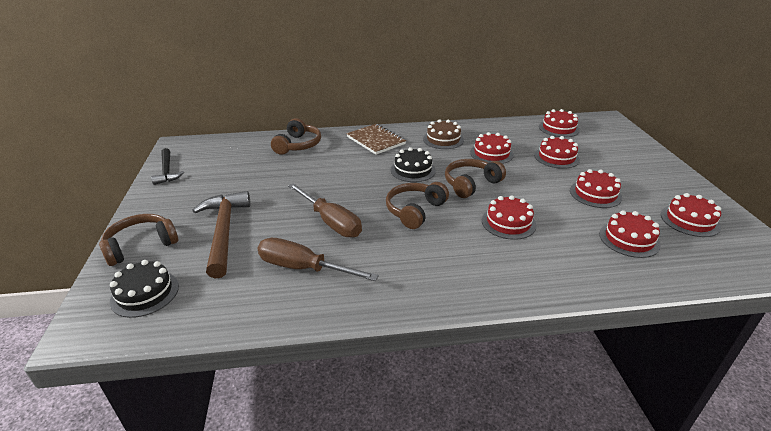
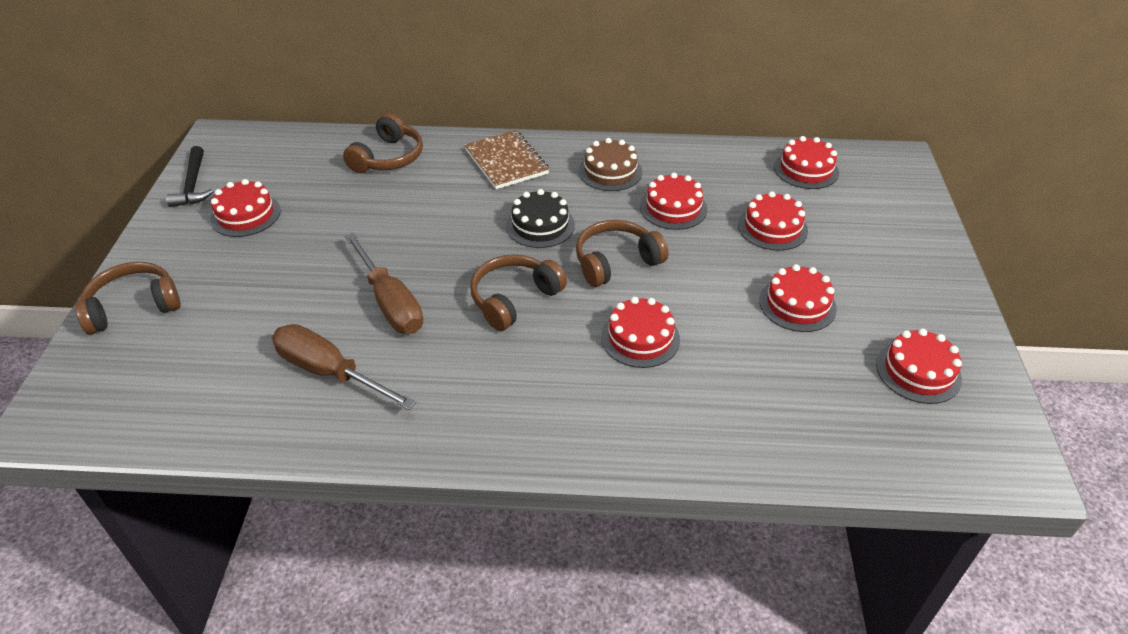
camera: 10 degrees right, 10 degrees up
black cake [110,260,179,318] -> none
brown hammer [192,191,251,279] -> none
red cake [599,210,661,258] -> red cake moved to [210,179,281,237]

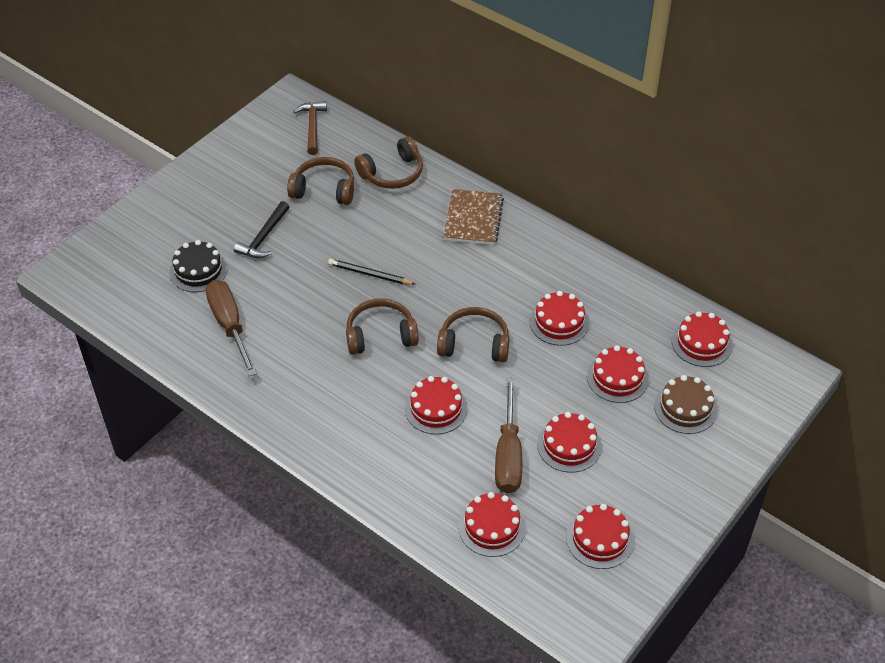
camera: 35 degrees right, 5 degrees up
brown headphones [75,262,181,335] -> brown headphones moved to [287,157,354,205]
black hammer [166,146,214,207] -> black hammer moved to [234,201,289,258]
red cake [210,179,281,237] -> red cake moved to [458,492,526,557]
brown screwdriver [345,233,423,334] -> brown screwdriver moved to [495,378,522,493]
black cake [506,189,575,248] -> black cake moved to [170,240,228,292]
brown cake [579,138,642,191] -> brown cake moved to [654,375,717,434]
none -> brown hammer [293,101,327,155]
none -> black pencil [328,259,415,285]

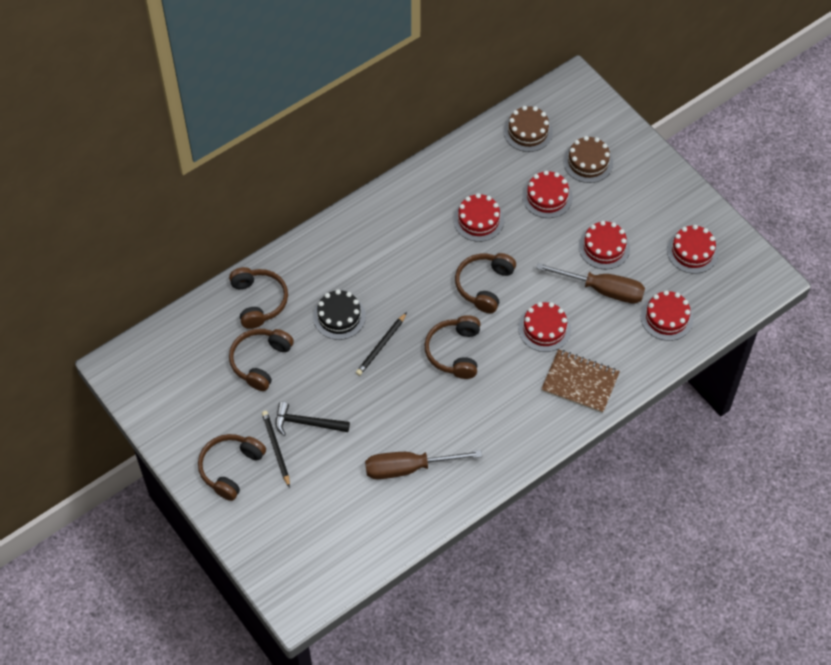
camera: 75 degrees left, 10 degrees up
black cake [170,240,228,292] -> black cake moved to [313,289,366,340]
black hammer [234,201,289,258] -> black hammer turned 150 degrees clockwise [276,402,350,436]
brown hammer [293,101,327,155] -> none
brown notebook [444,189,504,245] -> brown notebook moved to [541,349,620,413]
red cake [672,311,732,367] -> brown cake [503,106,553,152]
none -> brown headphones [198,434,266,501]
none -> black pencil [262,411,290,488]

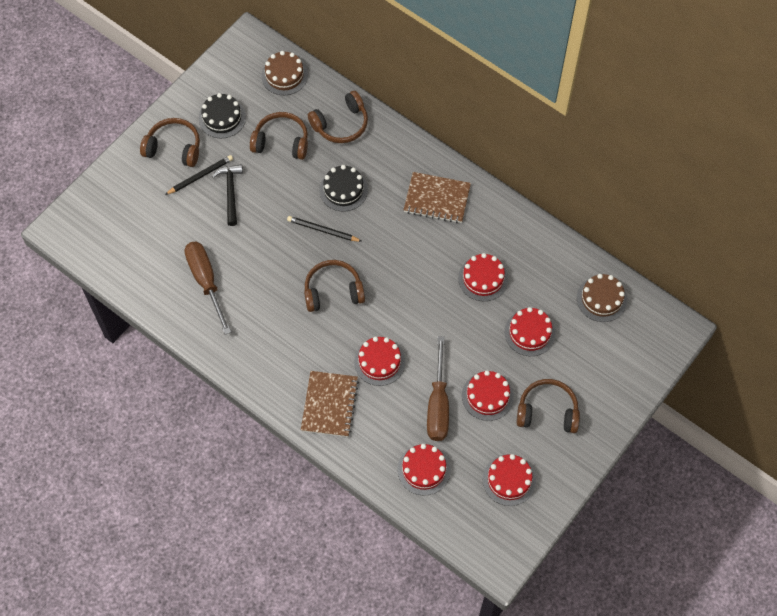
camera: 75 degrees right, 5 degrees up
brown headphones [455,253,516,313] -> brown headphones moved to [517,379,580,433]
brown cake [563,136,613,183] -> brown cake moved to [261,51,308,95]
none -> black cake [199,93,246,138]
none -> brown notebook [404,172,471,223]

